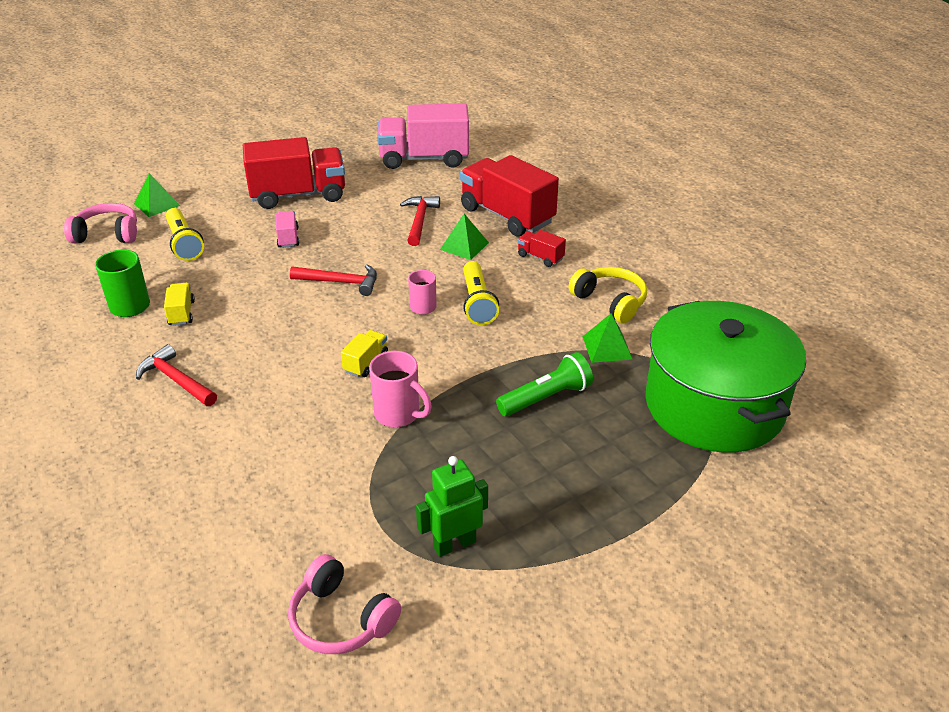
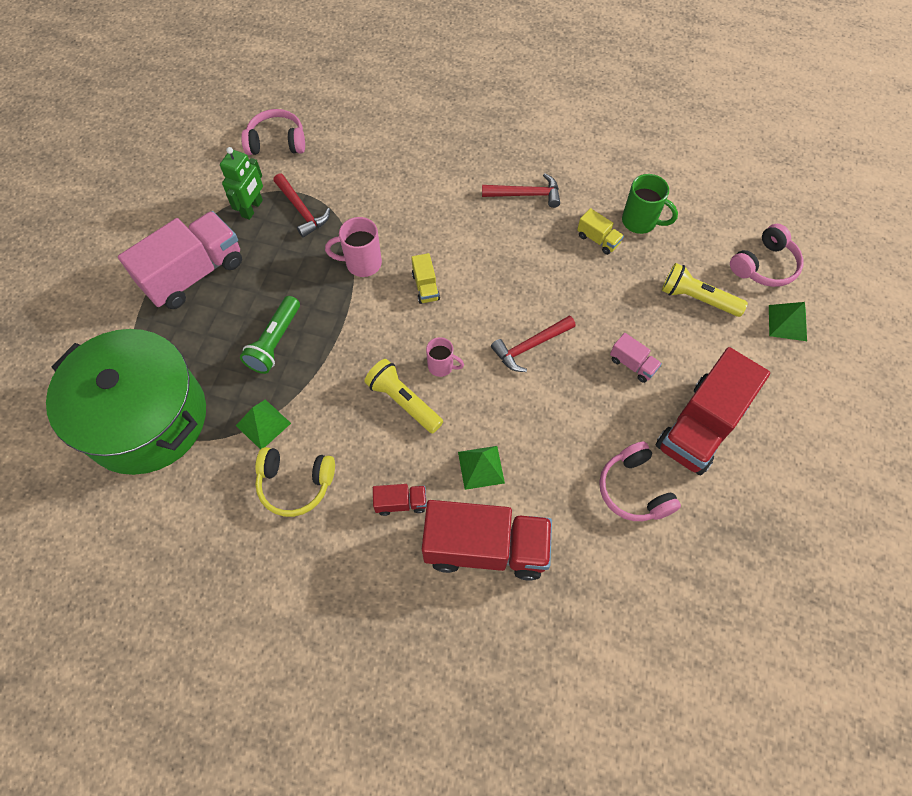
camera: 140 degrees right, 25 degrees up
pink truck [377,103,469,169] -> pink truck moved to [118,211,242,309]
red hammer [400,196,440,246] -> red hammer moved to [273,173,330,238]
none -> pink headphones [599,441,681,521]

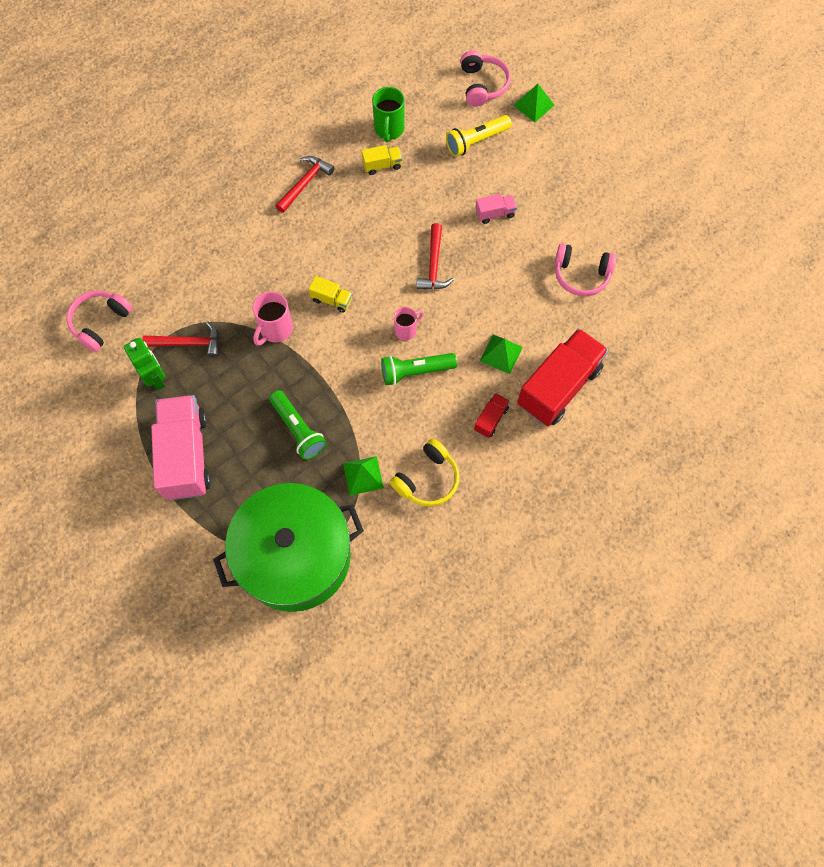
camera: 55 degrees left, 5 degrees up
yellow flashlight [364,359,443,434] -> green flashlight [381,353,457,385]
green mug [622,174,678,234] -> green mug turned 120 degrees clockwise [372,87,405,142]
red truck [656,347,770,475] -> none

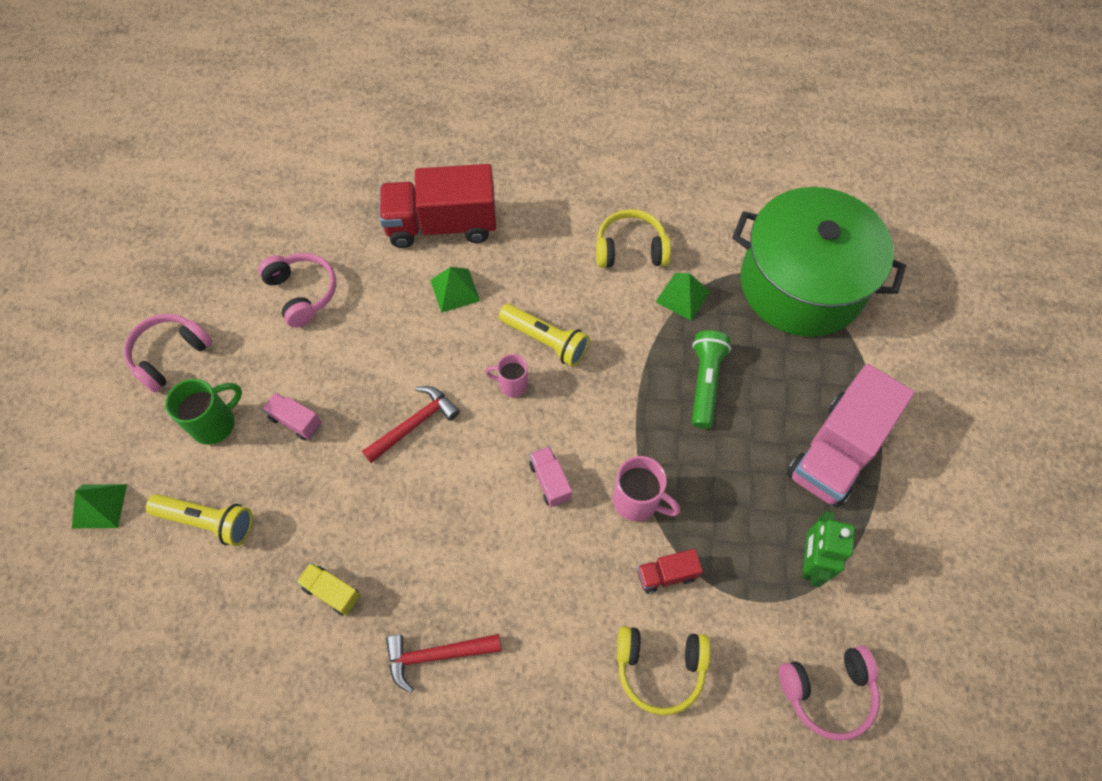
camera: 135 degrees left, 5 degrees down
red hammer [142,321,219,358] -> none
pink mug [253,291,293,346] -> pink mug turned 45 degrees clockwise [613,456,680,521]
yellow truck [309,276,352,313] -> pink truck [529,446,572,507]
green mug [372,87,405,142] -> green mug moved to [165,379,242,445]
green flashlight [381,353,457,385] -> yellow flashlight [498,304,589,367]
pink headphones [460,50,511,106] -> pink headphones moved to [124,314,212,393]
red truck [474,393,510,438] -> red truck moved to [637,549,703,594]
none -> yellow headphones [617,626,710,715]

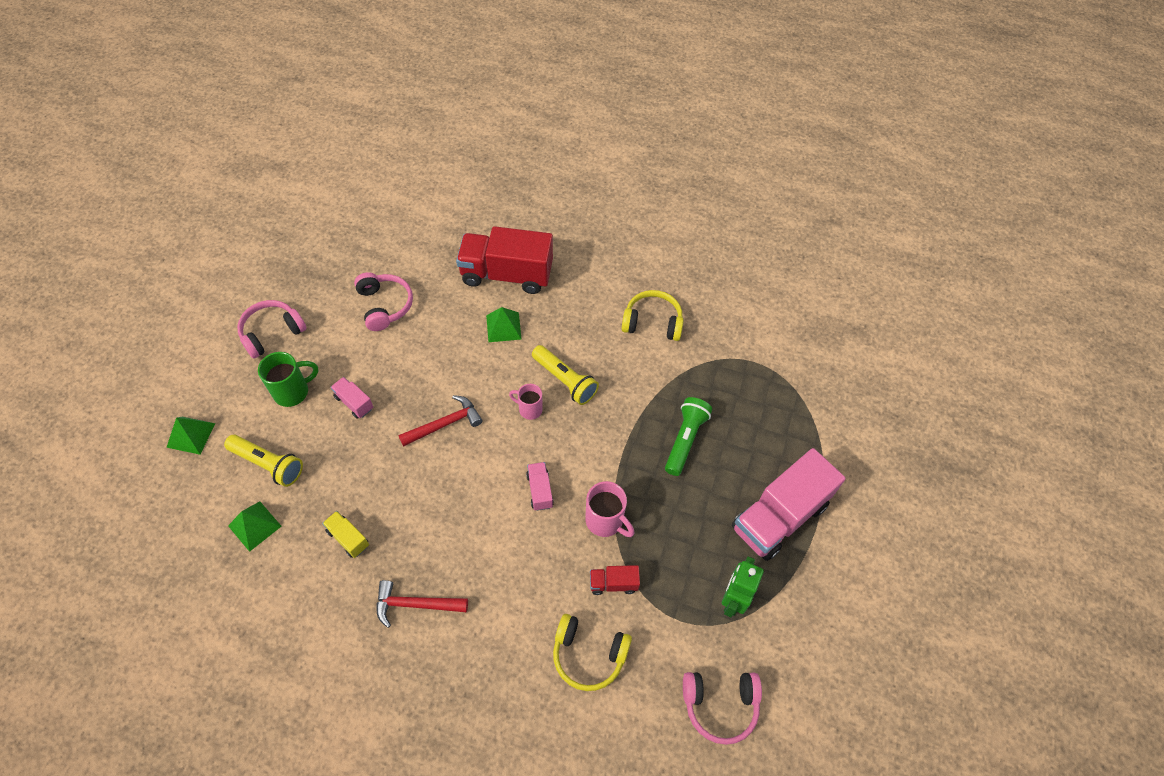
camera: 10 degrees right, 5 degrees down
green pyramid [656,273,710,321] -> green pyramid moved to [228,501,282,552]
green pot [732,187,906,337] -> none

